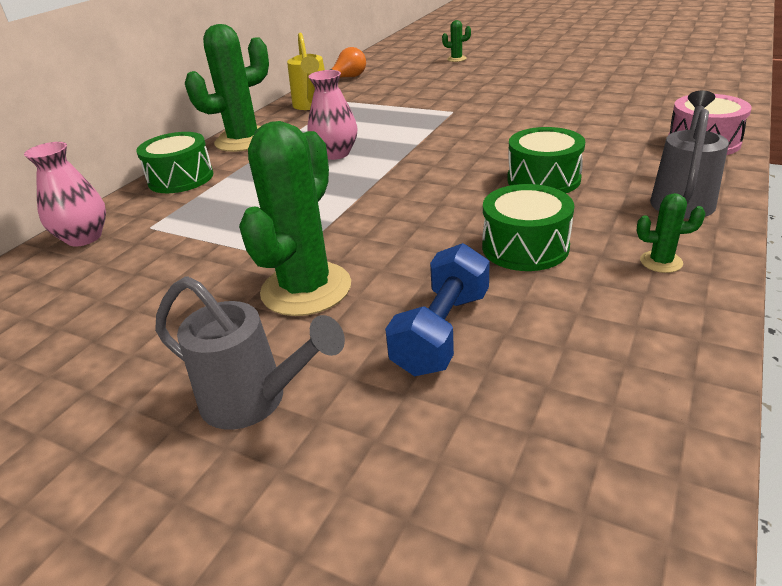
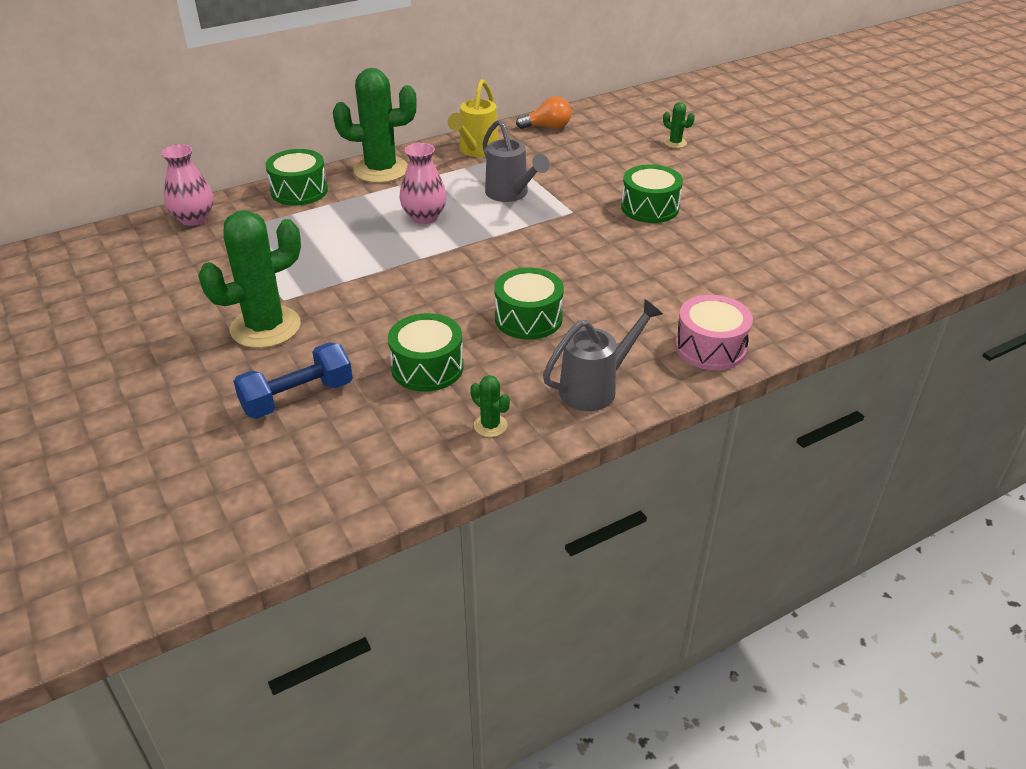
camera: 30 degrees right, 5 degrees up
grey watering can [155,276,345,430] -> grey watering can moved to [482,120,550,202]
none -> green drum [621,164,683,223]

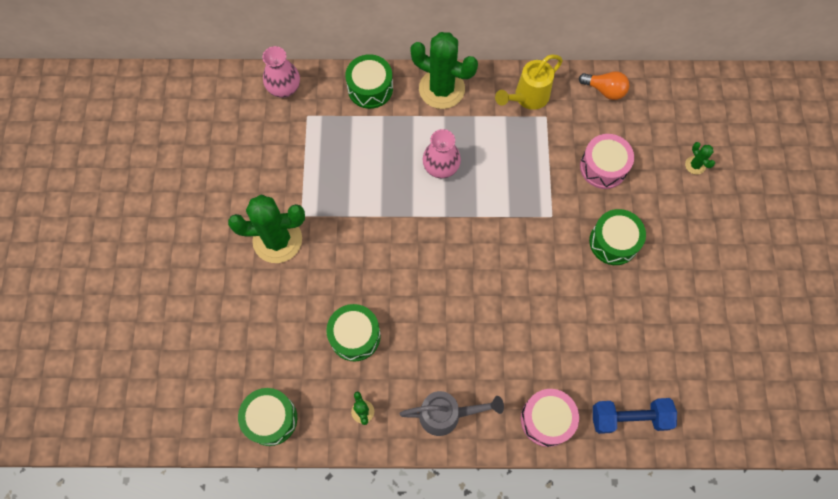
camera: 30 degrees right, 30 degrees up
blue dumbbell [233,342,353,419] -> blue dumbbell moved to [593,398,677,434]
grey watering can [482,120,550,202] -> none
green drum [494,268,564,340] -> green drum moved to [238,388,297,446]
none -> pink drum [580,134,634,189]

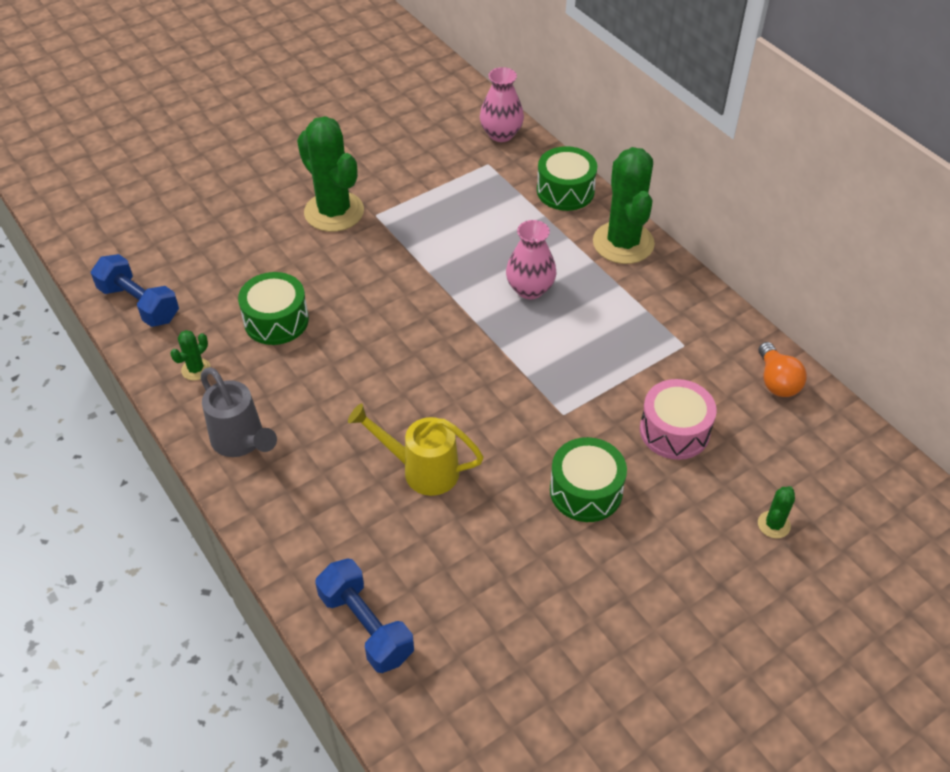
camera: 55 degrees right, 20 degrees down
green drum [238,388,297,446] -> blue dumbbell [91,254,179,327]
yellow watering can [495,54,563,110] -> yellow watering can moved to [348,403,484,496]
pink drum [521,389,579,447] -> none

